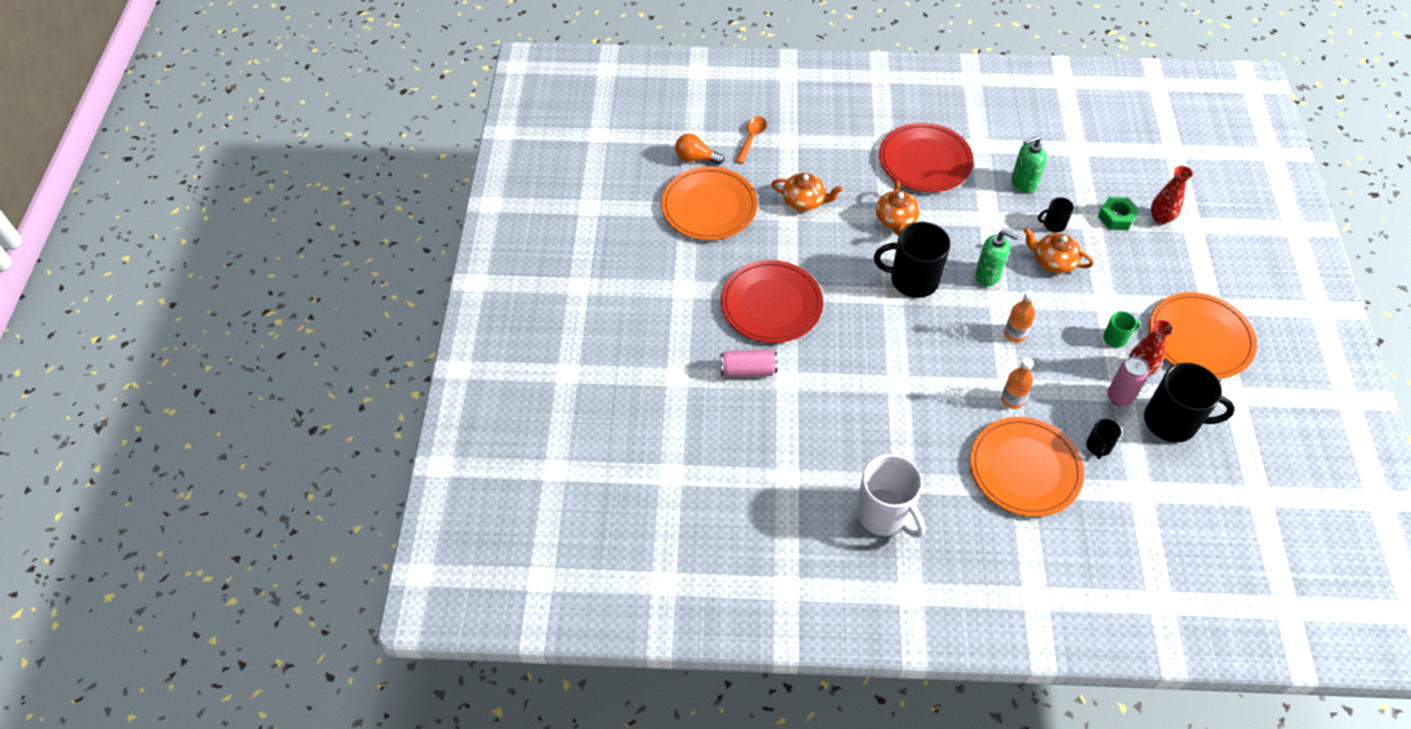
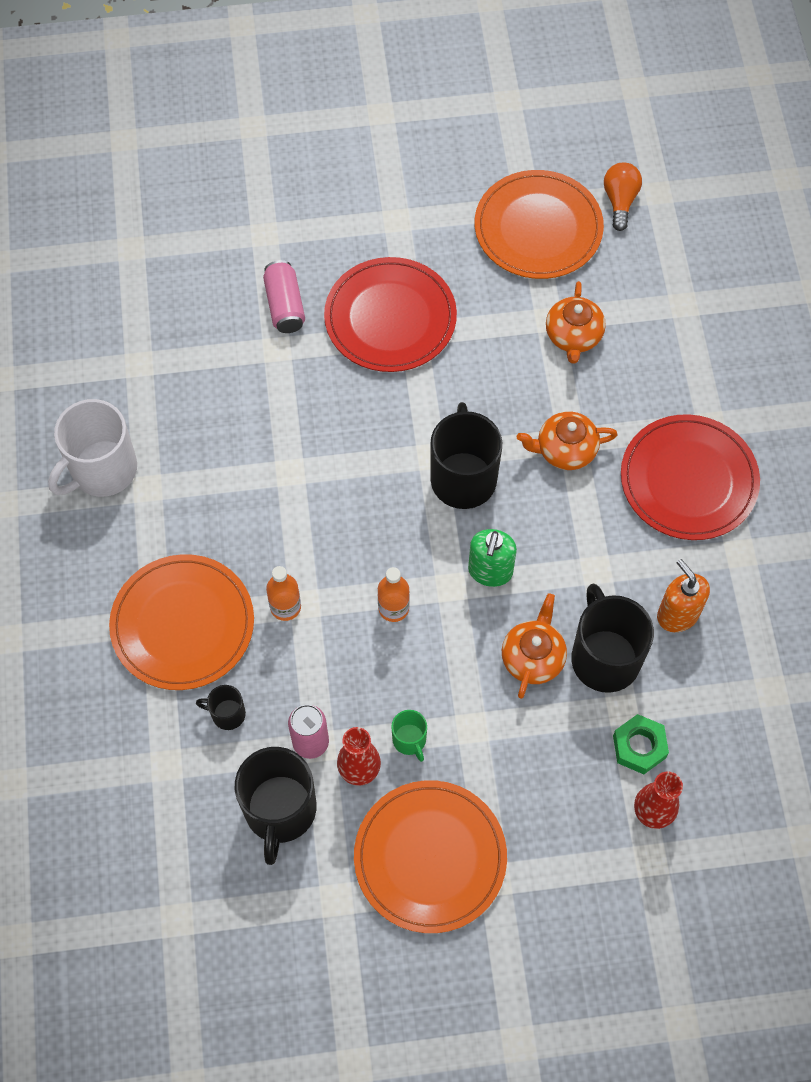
camera: 80 degrees right, 10 degrees up
orange spoon [736,116,767,164] -> none
green soap dispenser [1011,136,1047,193] -> orange soap dispenser [657,559,710,632]
black mug [1038,197,1074,232] -> black mug [571,583,654,693], size x2.10

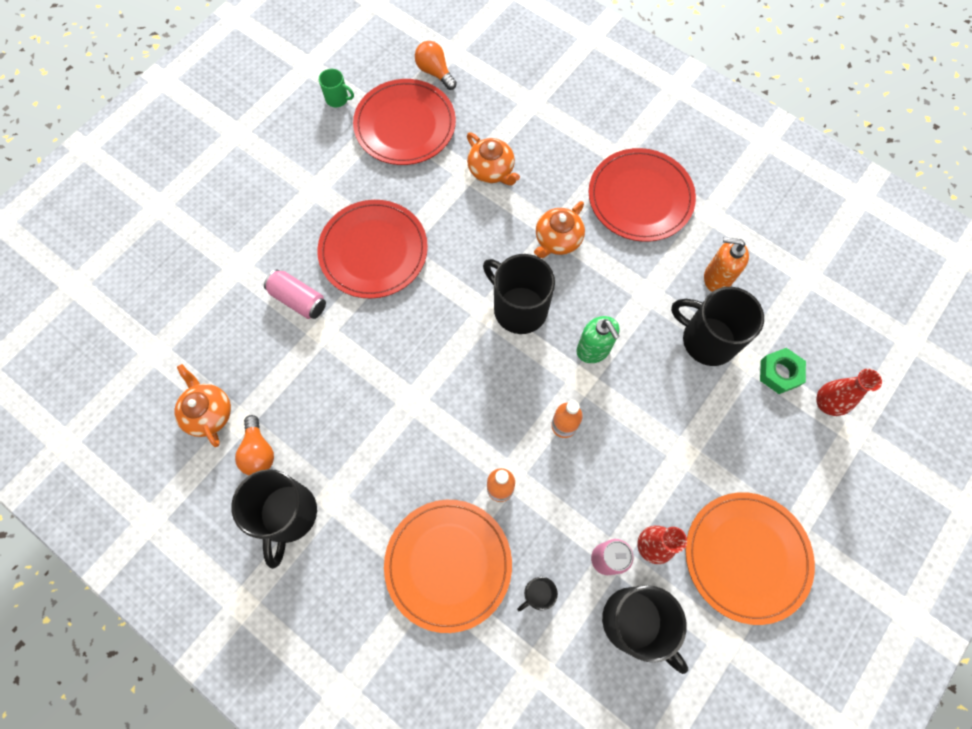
camera: 45 degrees left, 5 degrees up
white mug [48,399,137,497] -> black mug [231,469,317,569]
green mug [391,710,427,762] -> green mug moved to [319,69,354,107]
orange plate [475,170,604,279] -> red plate [353,79,456,165]
orange teapot [502,593,567,699] -> orange teapot moved to [174,364,231,447]
none -> orange light bulb [235,415,274,475]

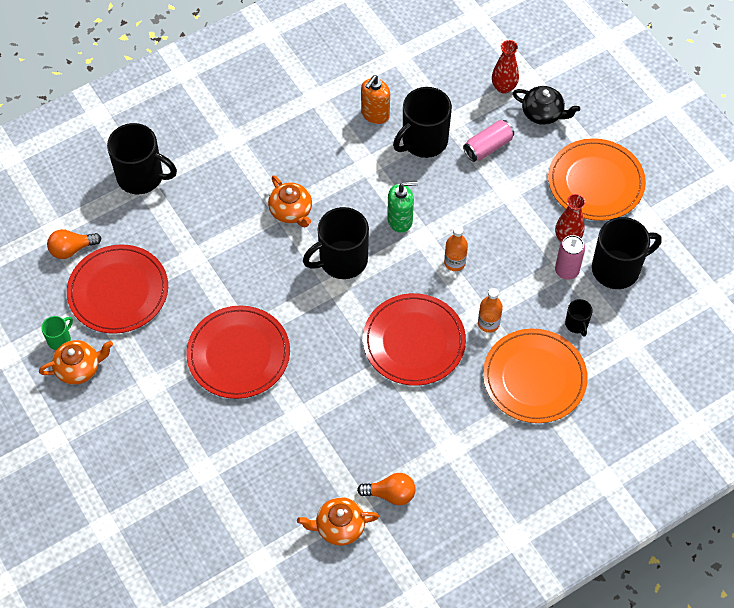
camera: 70 degrees left, 10 degrees down
black mug [231,469,317,569] -> black mug moved to [107,123,177,194]
pink can [264,269,326,319] -> pink can moved to [463,120,514,162]
orange teapot [467,132,520,186] -> orange teapot moved to [39,340,113,385]
red plate [589,148,696,242] -> red plate moved to [363,293,466,386]
green nut [760,348,806,394] -> none
none -> black teapot [513,86,580,125]

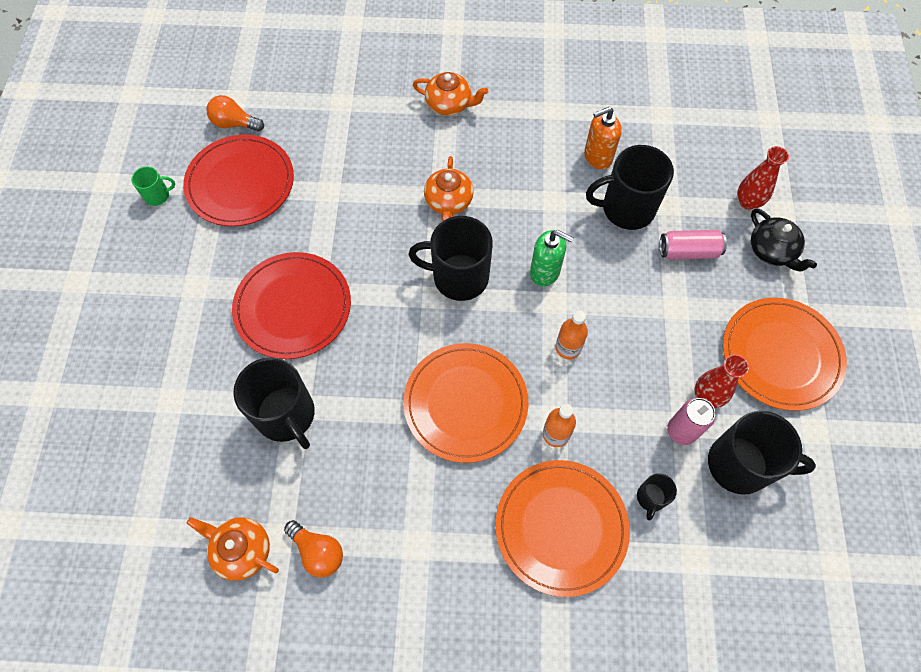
camera: 35 degrees right, 5 degrees up
orange teapot [39,340,113,385] -> orange teapot moved to [413,72,488,115]
black mug [107,123,177,194] -> black mug moved to [233,357,315,449]
red plate [363,293,466,386] -> orange plate [403,343,529,463]

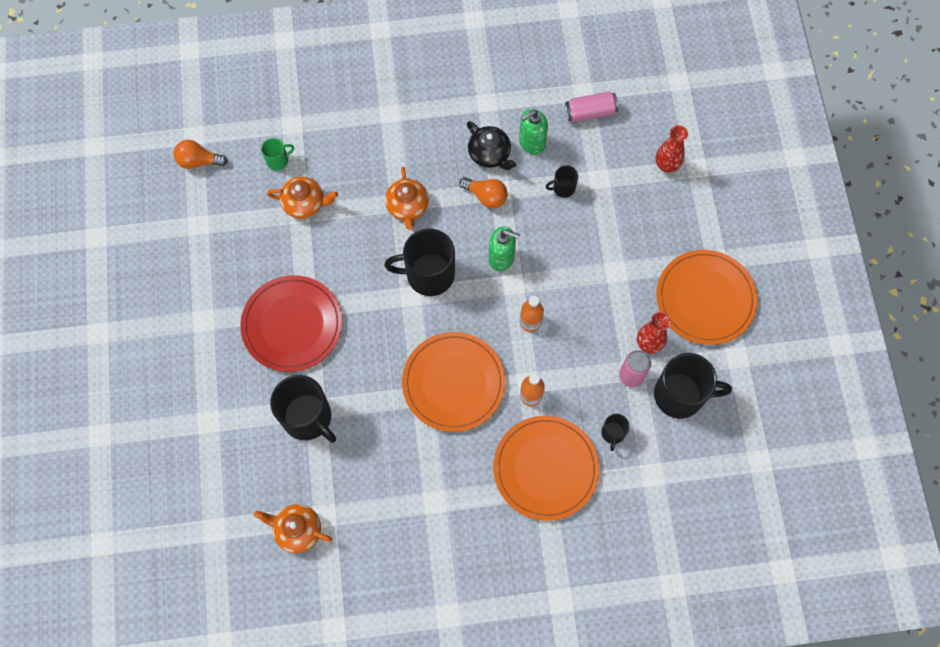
camera: 10 degrees left, 5 degrees up
green mug [131,167,175,206] -> green mug moved to [261,138,294,171]
red plate [183,135,294,226] -> none
orange light bulb [284,520,343,577] -> orange light bulb moved to [459,177,508,208]
orange teapot [413,72,488,115] -> orange teapot moved to [267,176,338,219]
orange soap dispenser [584,107,622,170] -> green soap dispenser [519,109,548,155]
black mug [586,145,674,230] -> black mug [546,165,578,198], size x0.48
pink can [660,230,727,260] -> pink can moved to [565,91,619,122]
black teapot [751,208,817,271] -> black teapot moved to [467,121,516,170]

